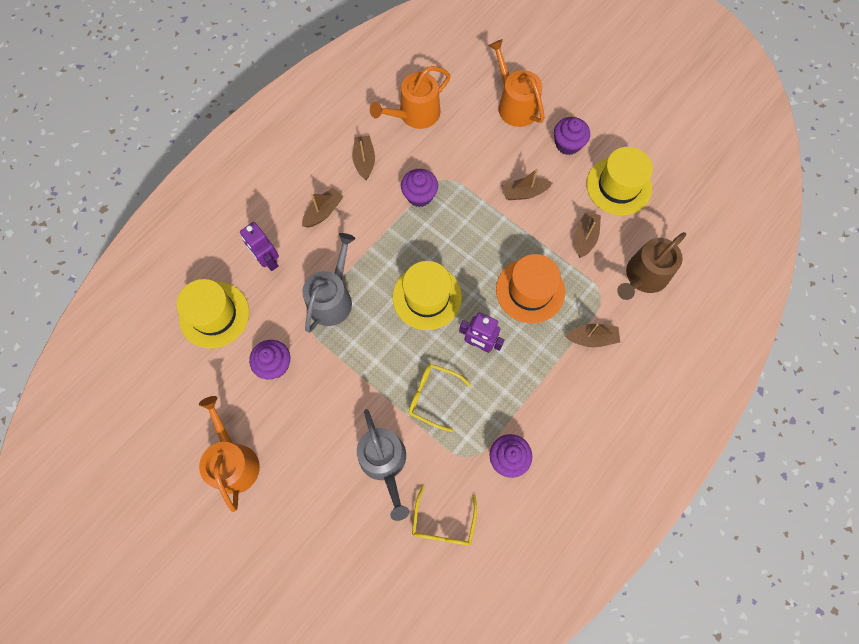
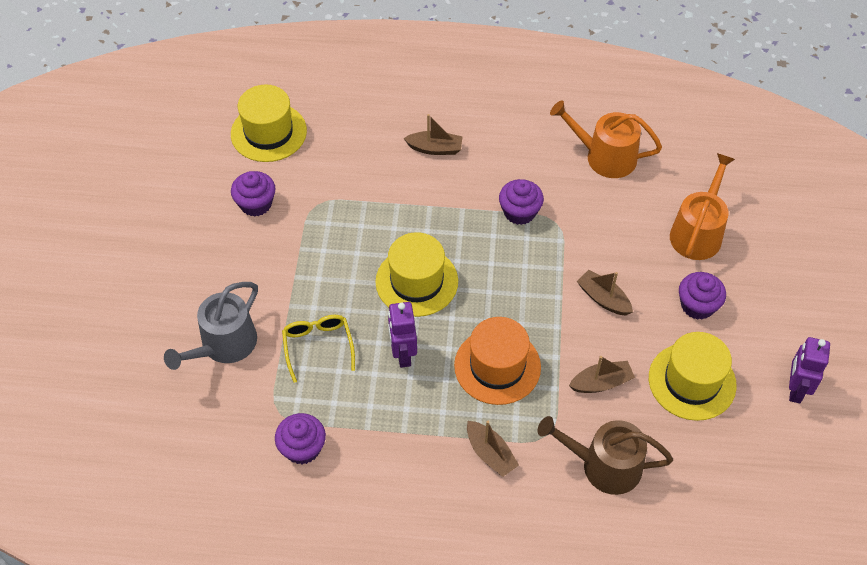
camera: 55 degrees right, 15 degrees down
orange watering can [199,396,260,512] -> none
purple robot [240,222,279,271] -> purple robot moved to [789,337,830,403]
grey watering can [302,233,355,333] -> none
brown boat [353,136,375,180] -> none
yellow glasses [412,485,477,546] -> none

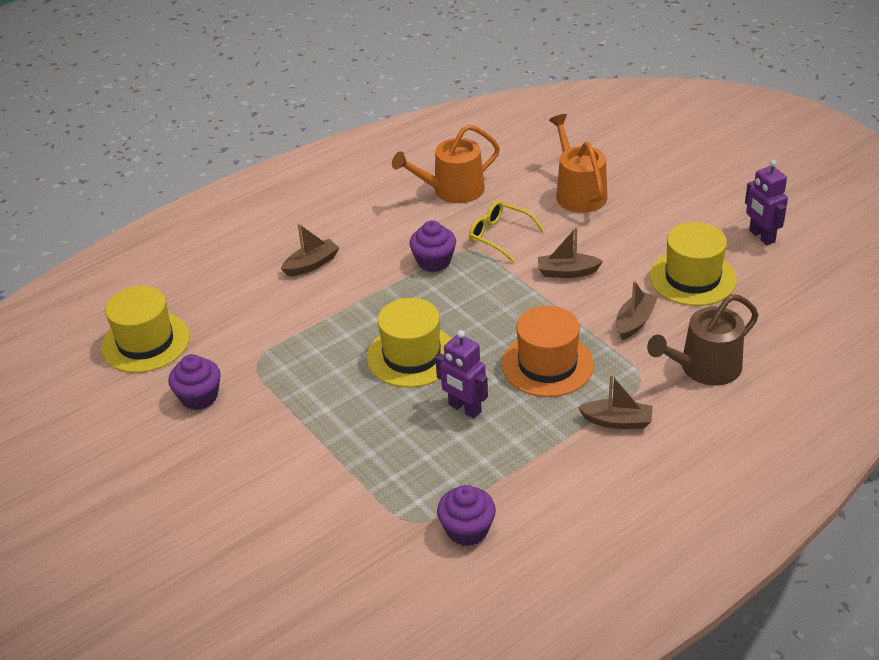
camera: 40 degrees left, 15 degrees down
grey watering can [164,282,258,370] -> none
yellow glasses [282,315,355,383] -> yellow glasses moved to [469,201,544,262]
purple cupcake [679,272,726,320] -> none

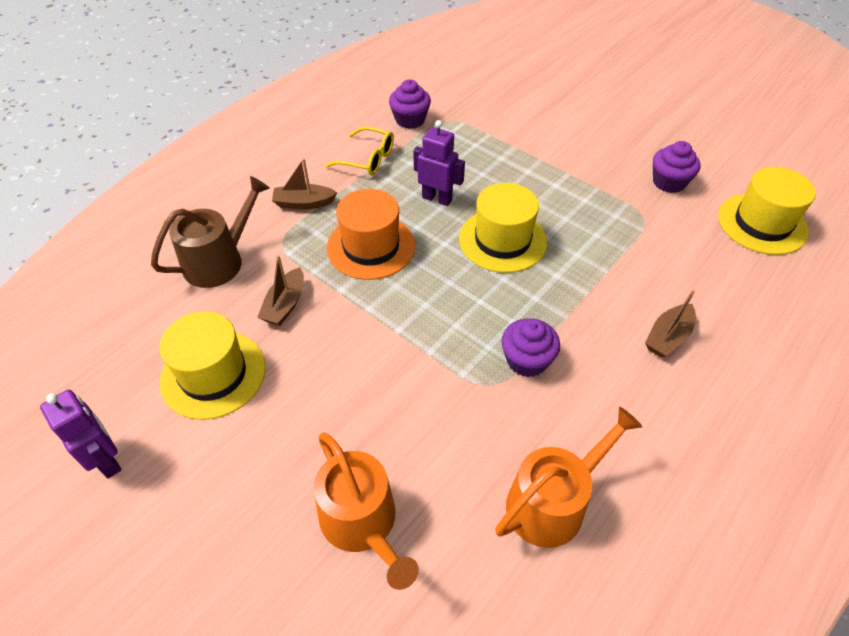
camera: 165 degrees right, 10 degrees up
yellow glasses [469,201,544,262] -> yellow glasses moved to [325,126,394,175]
brown boat [538,227,603,278] -> none

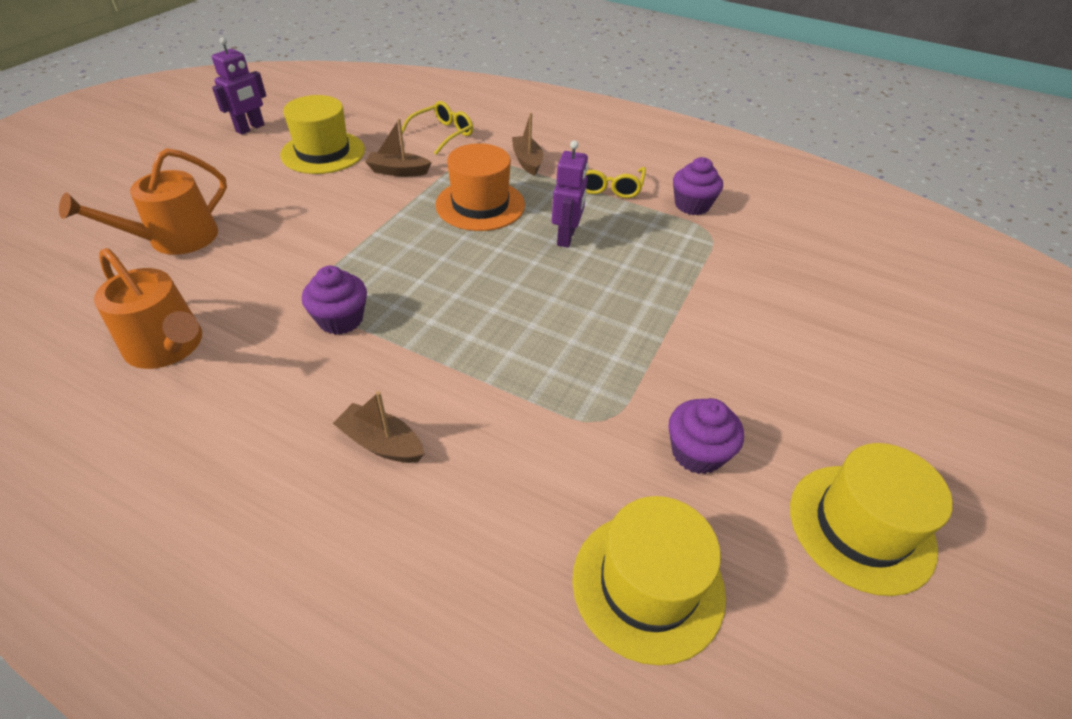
camera: 75 degrees right, 5 degrees down
brown watering can [151,176,270,288] -> yellow glasses [402,101,473,155]
yellow hat [459,183,547,273] -> yellow hat moved to [790,443,953,596]

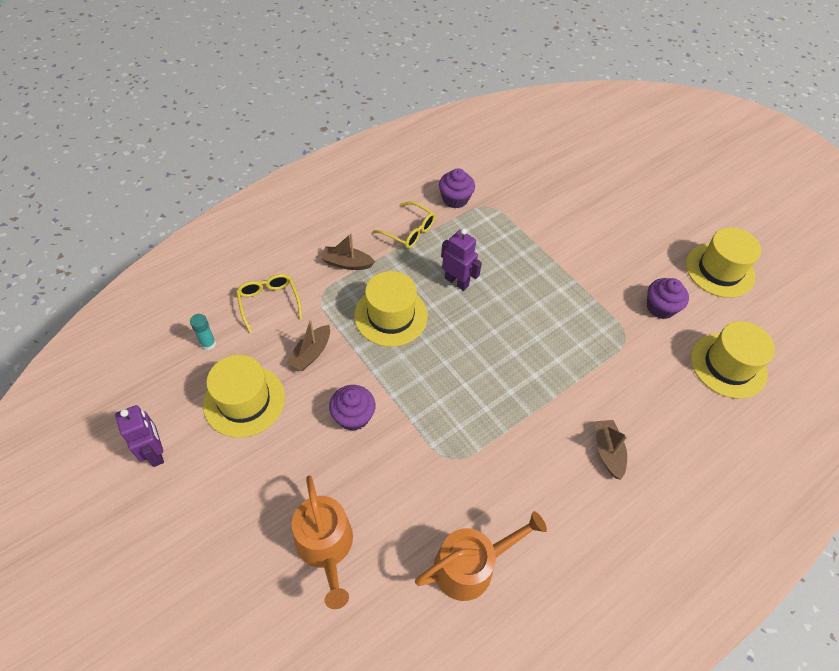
camera: 65 degrees left, 10 degrees up
purple cupcake [302,266,367,335] -> purple cupcake moved to [329,385,375,431]
brown boat [333,391,424,463] -> brown boat turned 120 degrees clockwise [595,420,628,480]
orange hat [435,143,525,231] -> yellow hat [354,271,428,347]
none -> turquoise glue stick [190,314,216,350]

